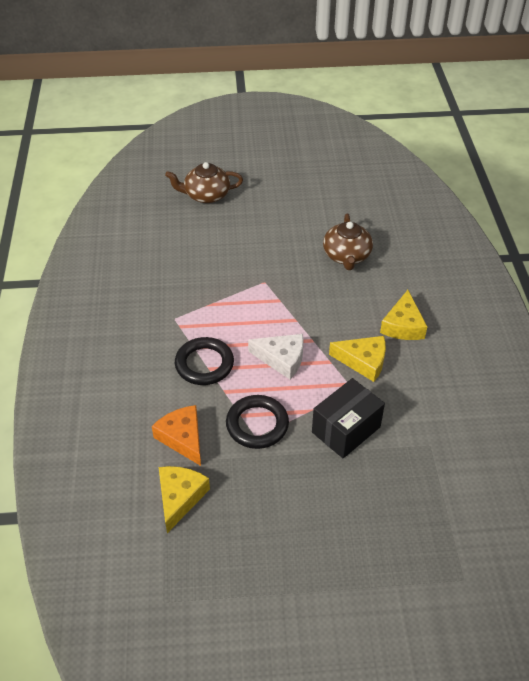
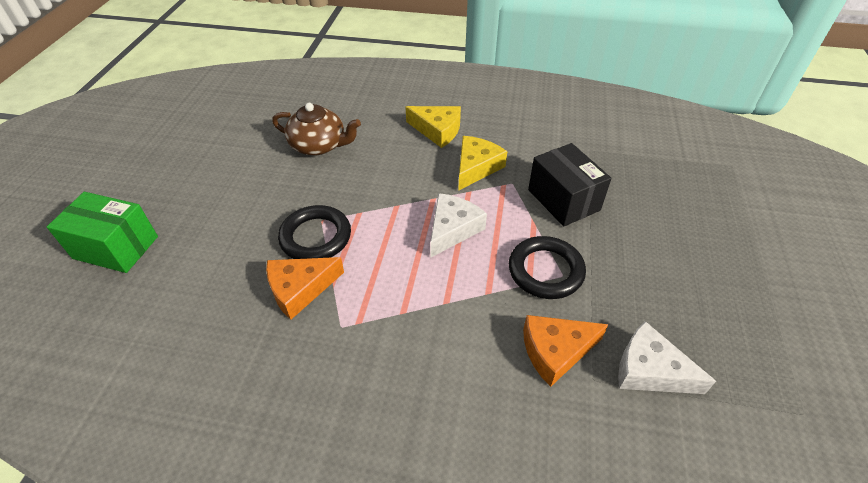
camera: 75 degrees left, 0 degrees up
yellow cheese [159,466,210,533] -> white cheese [618,321,716,394]
brown teapot [165,162,243,203] -> green box [47,192,158,273]
black ring [175,337,234,385] -> black ring moved to [278,205,351,259]
none -> orange cheese [266,257,344,320]

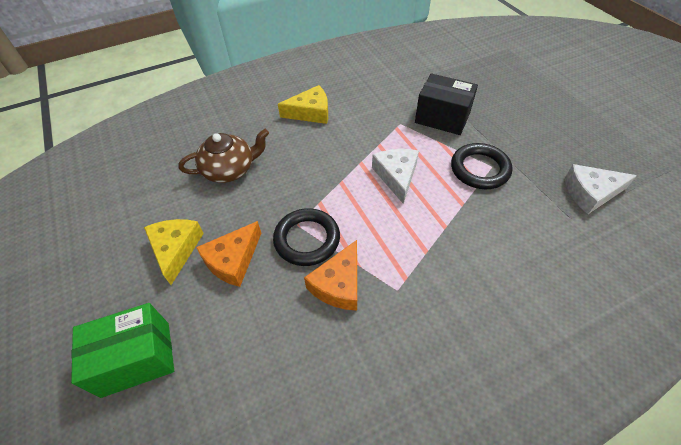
camera: 35 degrees left, 5 degrees up
yellow cheese [458,136,507,191] -> yellow cheese moved to [144,219,204,285]
orange cheese [523,315,609,387] -> orange cheese moved to [196,221,261,287]

